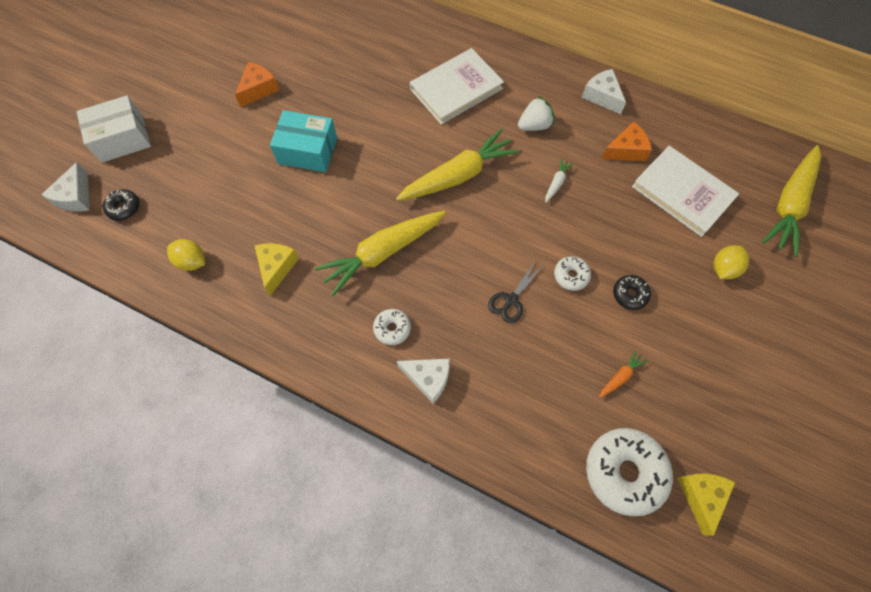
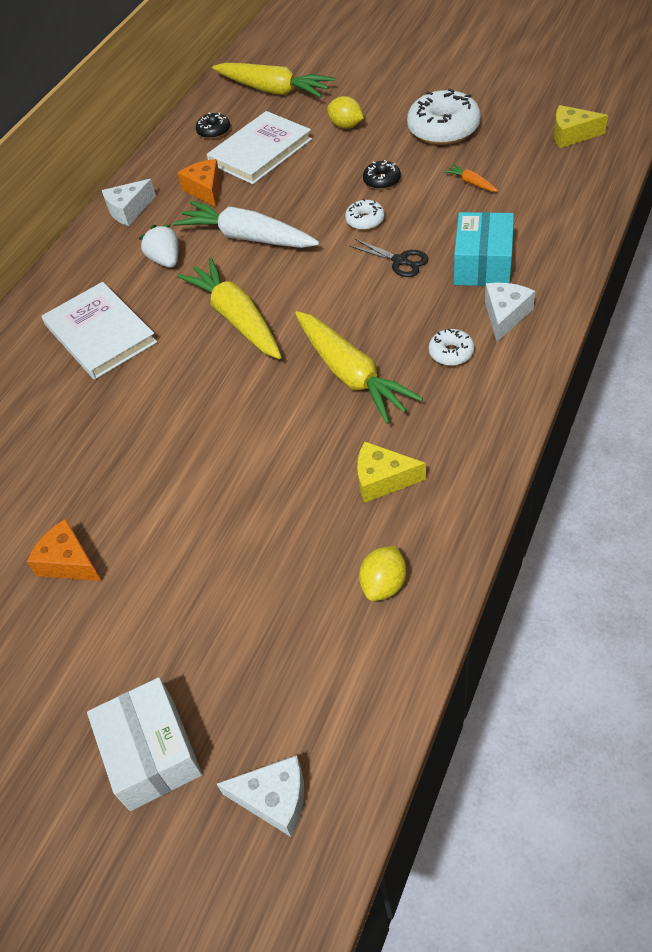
camera: 85 degrees left, 15 degrees down
black donut [103,189,140,221] -> black donut moved to [196,113,230,139]
turquoise box [270,110,337,172] -> turquoise box moved to [454,212,514,286]
white carrot [545,158,574,202] -> white carrot [173,201,320,248], size x2.43
white donut [586,428,673,516] -> white donut moved to [407,88,481,145]

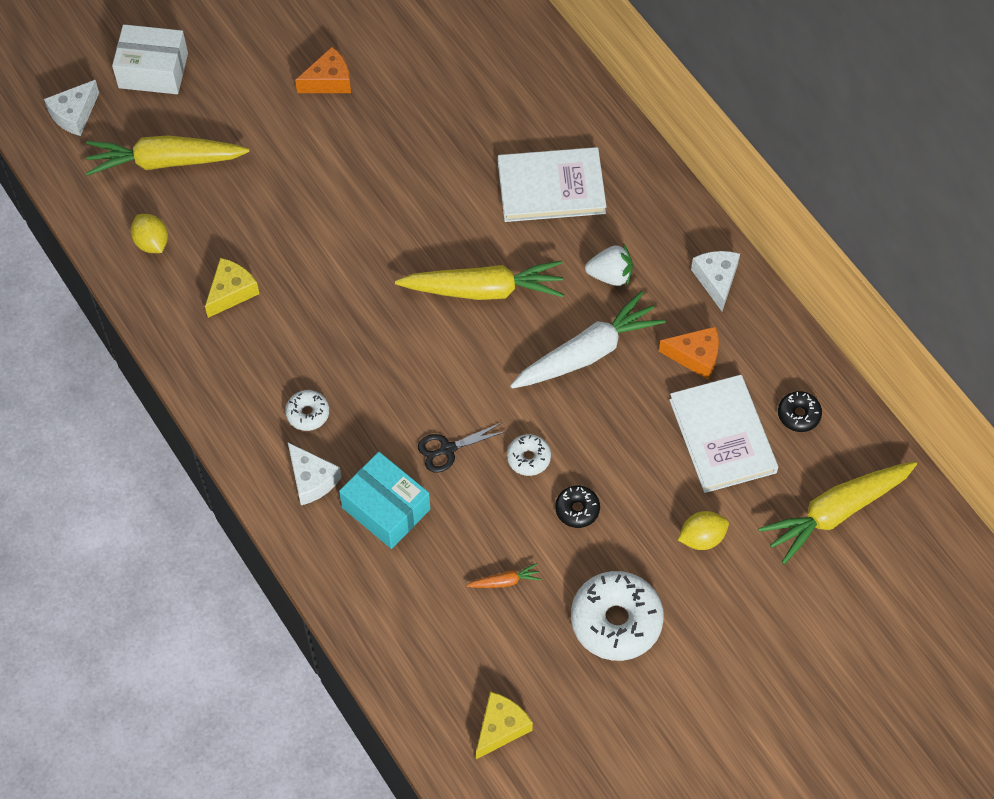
camera: 115 degrees right, 10 degrees up
yellow carrot [295,311,423,424] -> yellow carrot moved to [86,135,249,176]

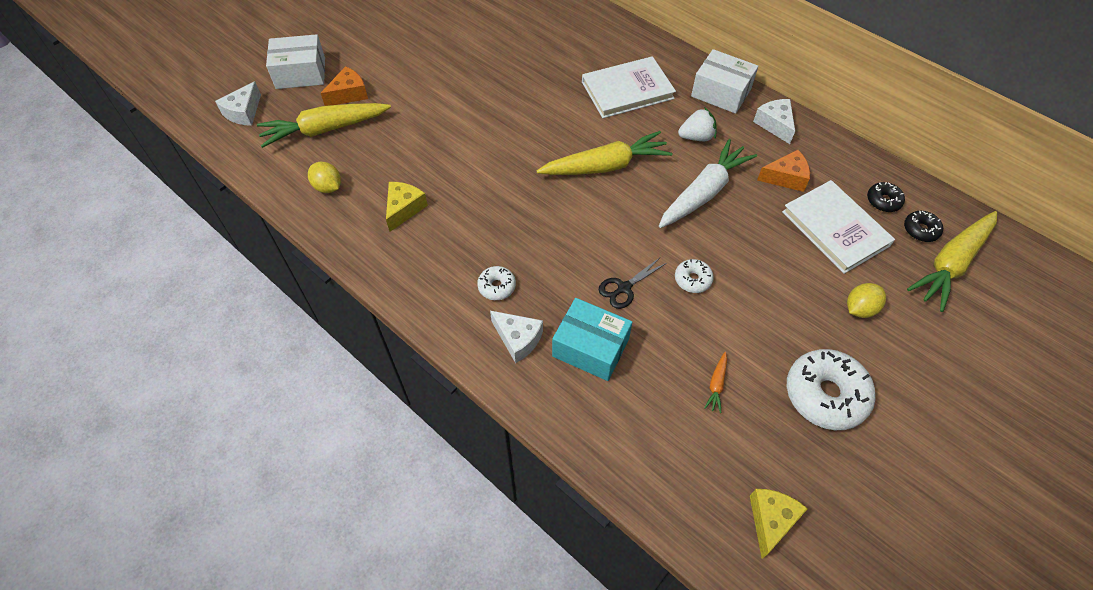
camera: 15 degrees left, 5 degrees down
orange cheese [295,47,351,93] -> orange cheese moved to [321,66,368,106]
orange carrot [466,563,541,588] -> orange carrot turned 135 degrees clockwise [704,352,727,413]
black donut [555,486,600,528] -> black donut moved to [904,211,943,242]
none -> white box [691,49,758,114]

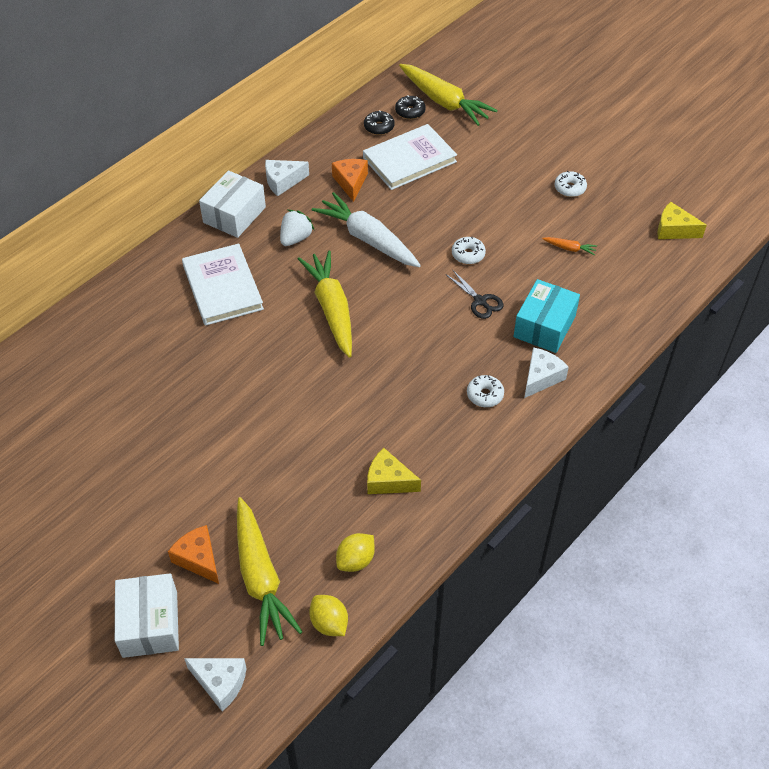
camera: 90 degrees left, 5 degrees down
white strawberry [678,107,717,141] -> white strawberry turned 45 degrees clockwise [280,210,314,246]
white donut [787,349,876,430] -> white donut [554,171,587,197], size x0.50
yellow lemon [847,283,886,318] -> yellow lemon moved to [309,595,348,636]

